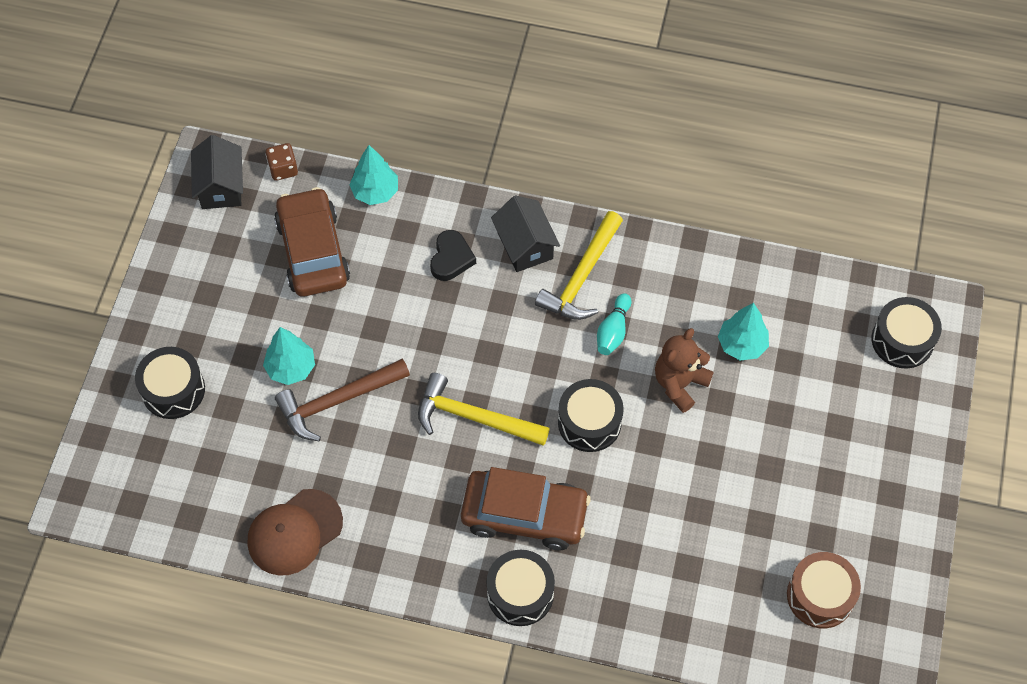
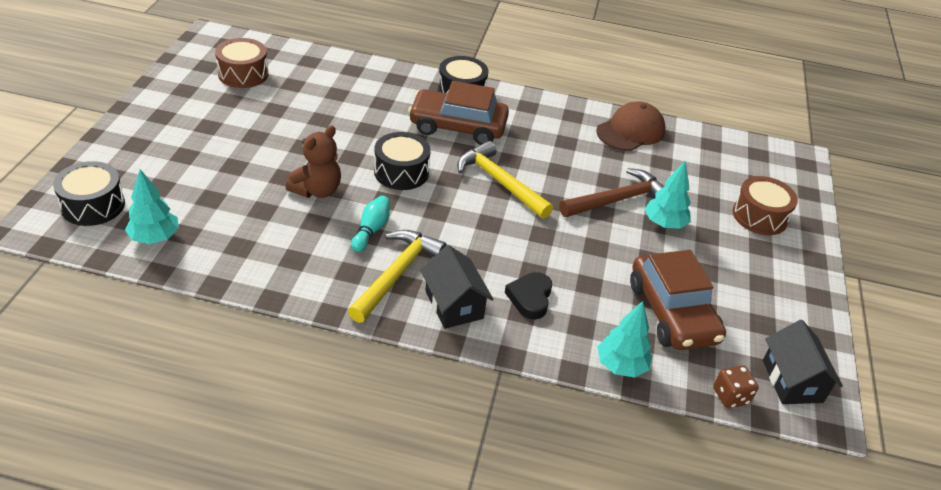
camera: 175 degrees right, 20 degrees down
black drum [135,347,205,419] -> brown drum [733,176,798,235]
yellow hammer [418,373,550,446] -> yellow hammer turned 150 degrees counterclockwise [457,141,553,219]
turquoise tree [718,303,769,361] -> turquoise tree moved to [125,169,179,244]

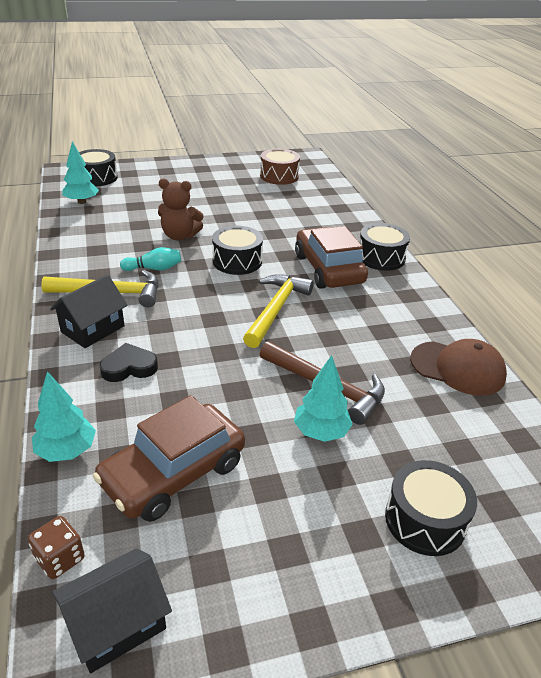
camera: 65 degrees right, 5 degrees down
brown drum [733,176,798,235] -> black drum [385,460,477,556]

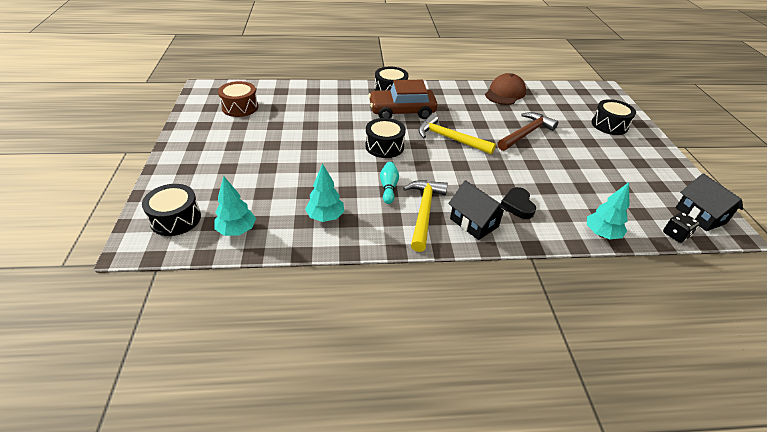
camera: 80 degrees left, 5 degrees up
brown dice [28,516,85,579] -> black dice [663,212,700,243]
brown car [93,395,245,522] -> none
brown teddy bear [158,178,204,241] -> none
turquoise tree [294,355,353,442] -> turquoise tree moved to [305,163,344,222]

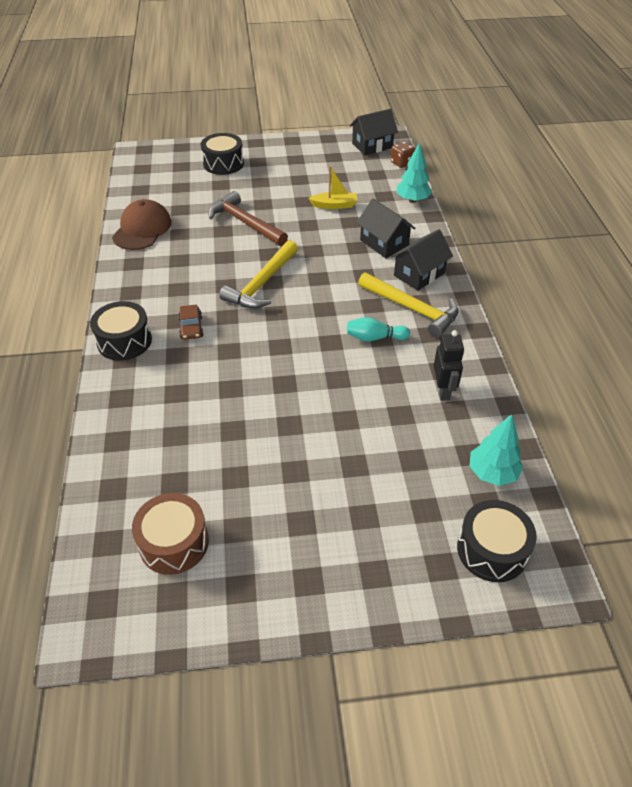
camera: 90 degrees left, 5 degrees up
turquoise tree [305,163,344,222] -> black robot [434,330,464,400]
black drum [366,118,406,158] -> none
brown car [369,80,438,119] -> brown car [178,305,204,340], size x0.43
yellow hammer [403,180,448,252] -> yellow hammer turned 150 degrees counterclockwise [358,272,459,338]
brown cap [485,73,526,105] -> brown cap turned 75 degrees clockwise [112,199,172,250]
black heart [501,187,536,219] -> black house [356,198,416,258]
black dice [663,212,700,243] -> brown dice [391,141,415,168]
none -> yellow boat [308,166,357,209]

